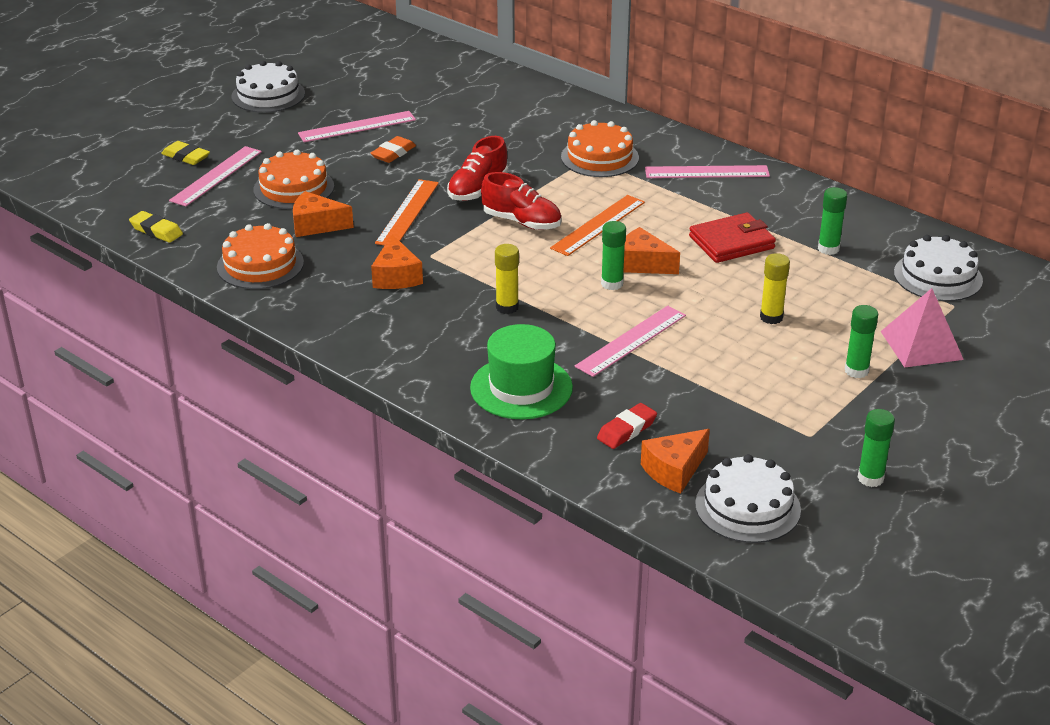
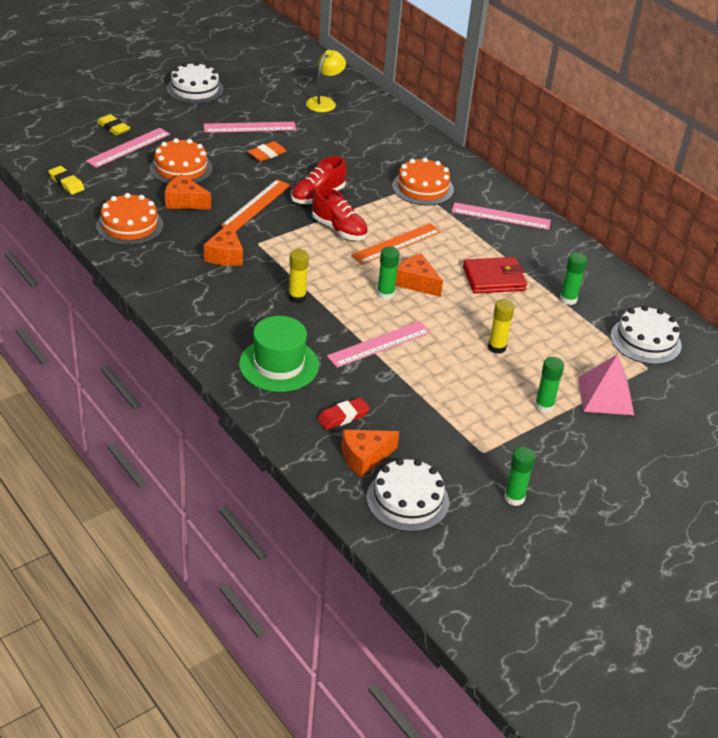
camera: 10 degrees right, 5 degrees up
none -> yellow lamp [306,50,346,112]

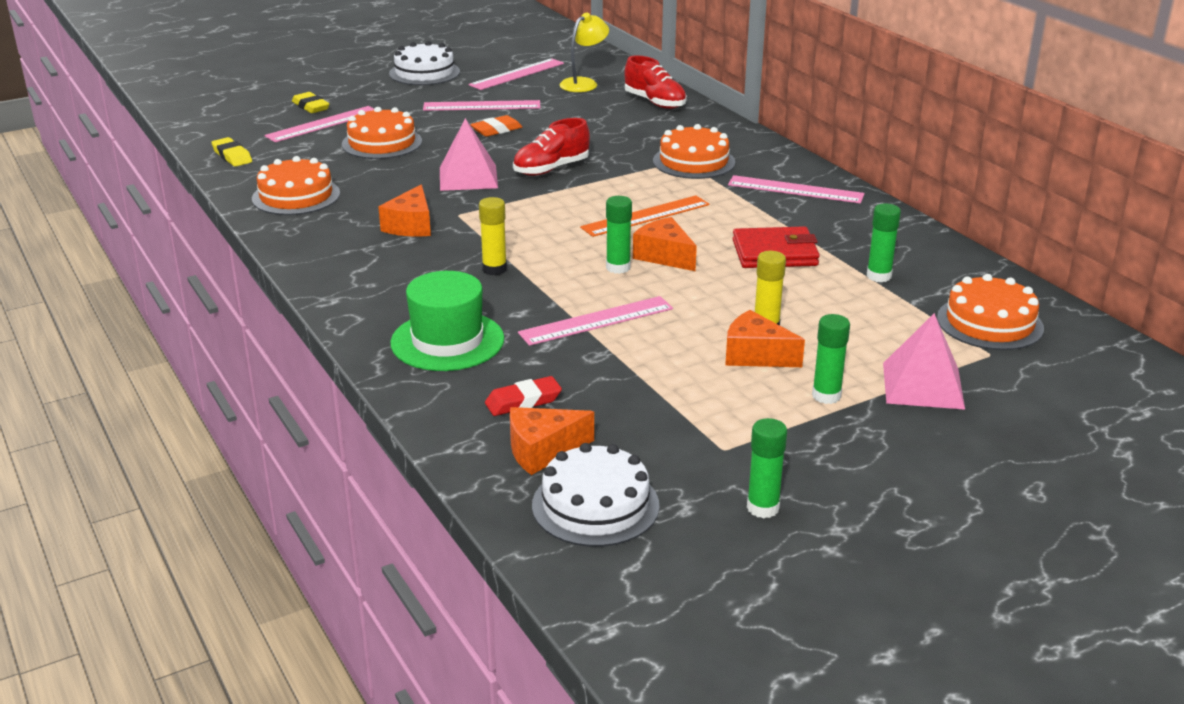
camera: 10 degrees right, 10 degrees down
orange cheese [165,174,211,209] -> orange cheese moved to [725,310,805,367]
orange ruler [221,179,291,231] -> pink pyramid [440,118,498,191]
red shoe [312,187,368,240] -> red shoe moved to [625,55,687,109]
white cake [611,305,682,364] -> orange cake [937,274,1044,350]
none -> pink ruler [469,58,564,90]

